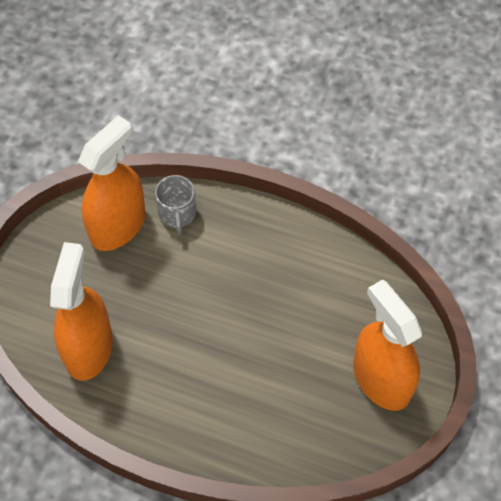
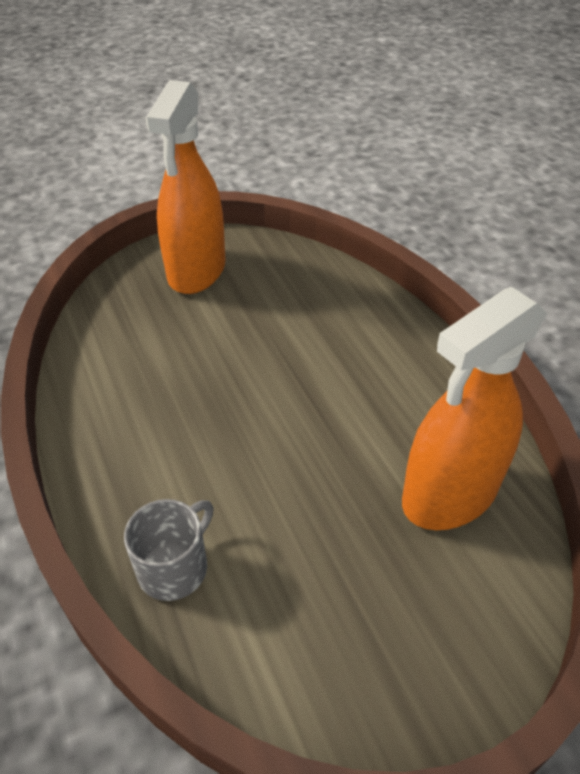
camera: 135 degrees left, 15 degrees down
orange spray bottle [78,115,146,251] -> none

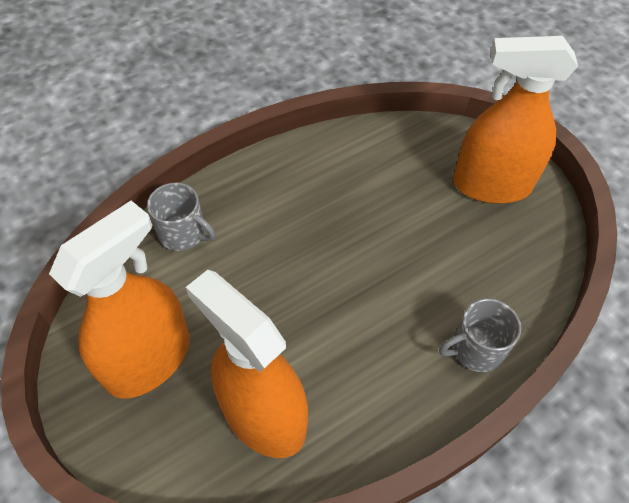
camera: 80 degrees right, 10 degrees up
none -> orange spray bottle [49,201,190,399]
none -> grey mug [439,299,521,372]

